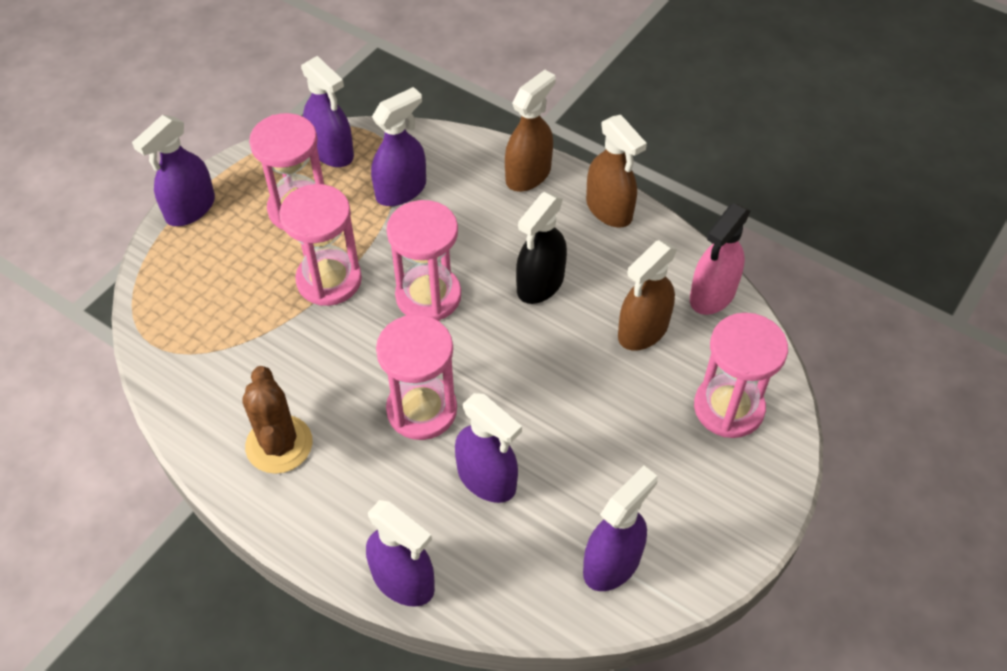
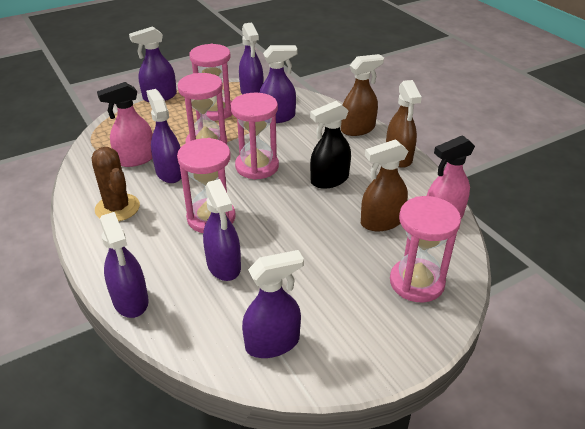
camera: 25 degrees right, 15 degrees down
brown cactus [242,366,313,474] -> brown cactus turned 45 degrees counterclockwise [92,147,140,221]
none -> pink spray bottle [97,82,153,167]
none -> purple spray bottle [146,89,181,183]

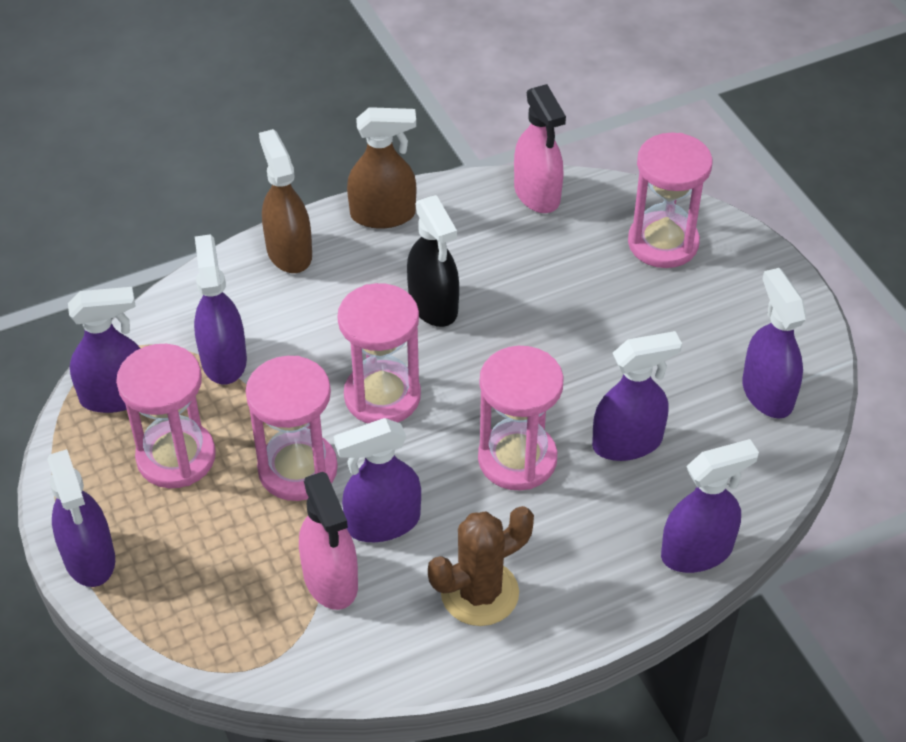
camera: 85 degrees left, 10 degrees up
brown spray bottle [361,139,408,231] -> none

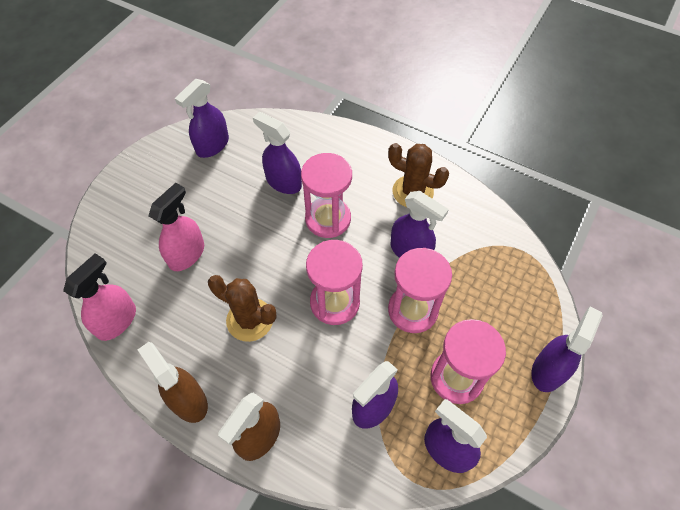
camera: 125 degrees left, 10 degrees up
pink spray bottle [299,472,358,610] -> pink spray bottle moved to [148,183,204,271]
black spray bottle [407,195,459,327] -> brown cactus [208,275,277,342]
pink hourglass [628,133,713,268] -> none
purple spray bottle [661,439,759,573] -> none

